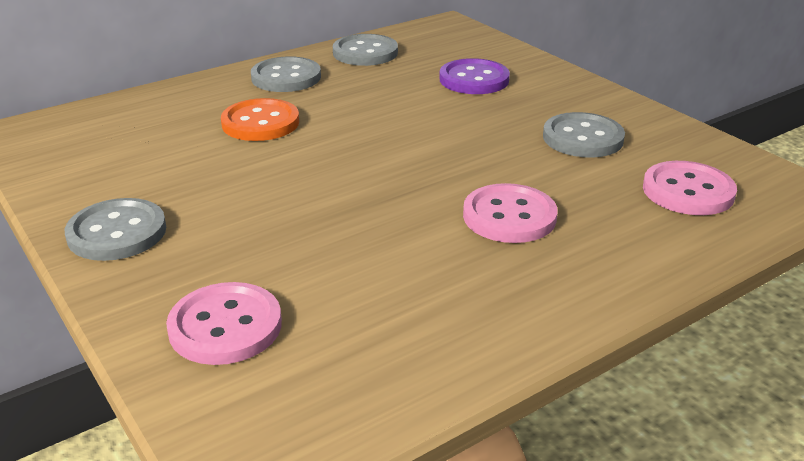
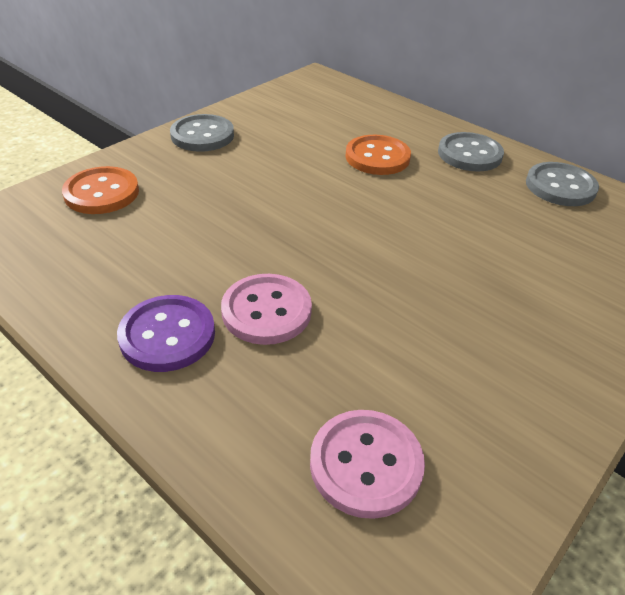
camera: 75 degrees right, 10 degrees up
pink button [166,282,282,365] -> orange button [62,166,139,214]
purple button [439,58,510,94] -> purple button moved to [117,295,215,372]
grey button [543,112,625,158] -> none

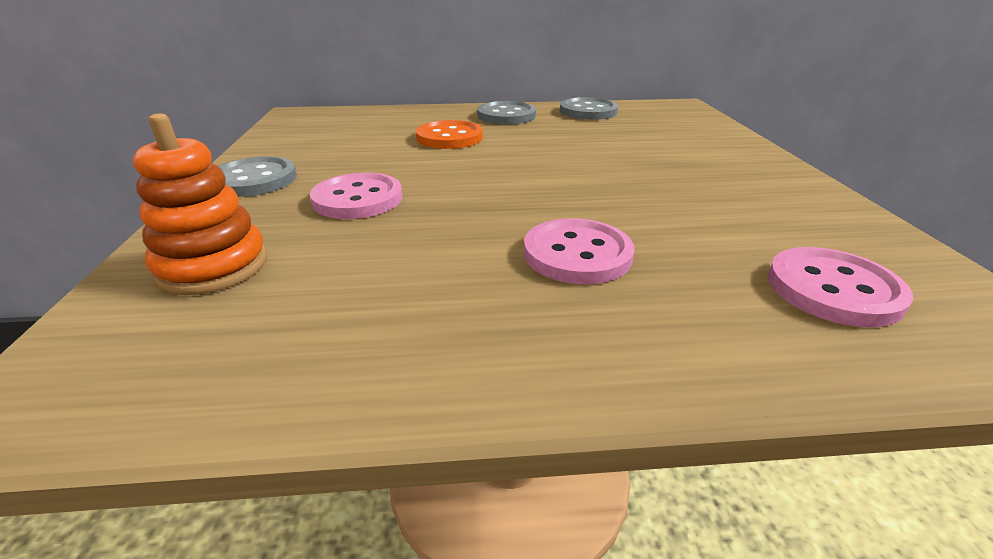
camera: 45 degrees left, 10 degrees down
orange button [62,166,139,214] -> orange stacking toy [133,113,267,295]
purple button [117,295,215,372] -> none
none -> pink button [310,173,402,219]

